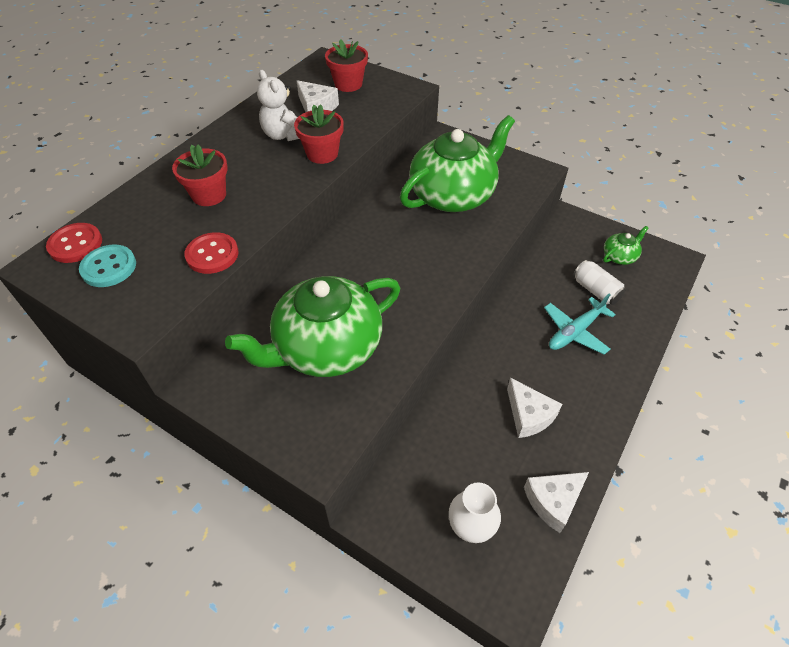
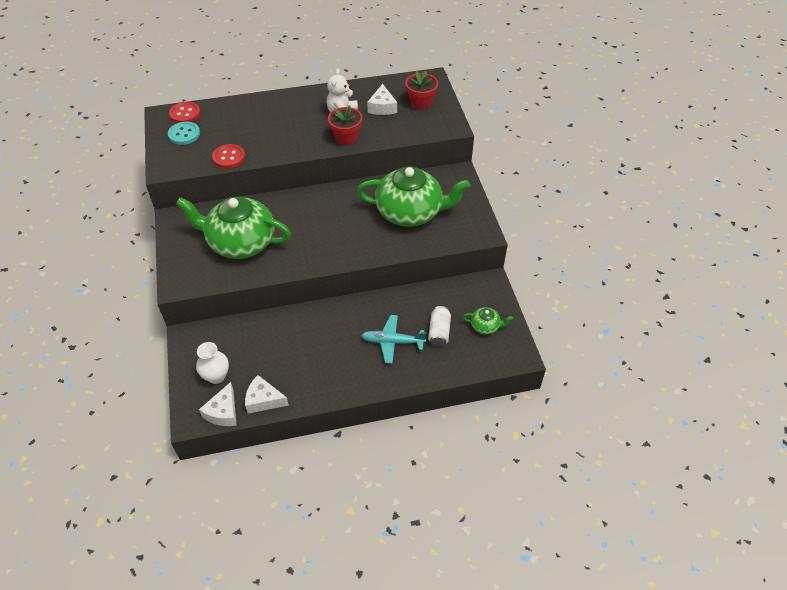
camera: 45 degrees right, 0 degrees up
red flower pot [172,144,228,206] -> none
white cheese [507,378,562,438] -> white cheese moved to [199,382,237,426]

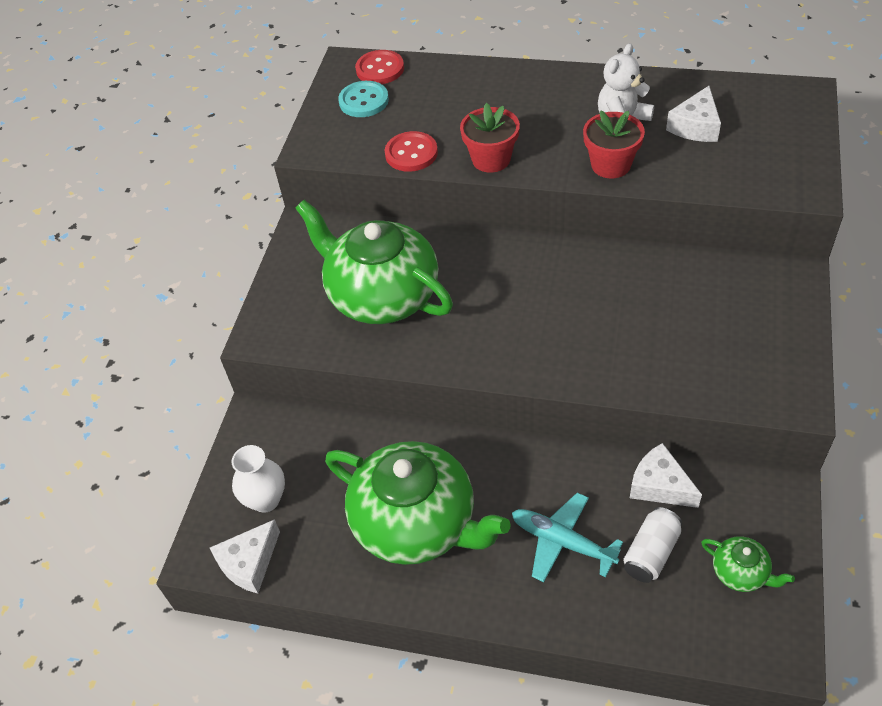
camera: 30 degrees right, 0 degrees up
white cheese [245,375,289,414] -> white cheese moved to [630,443,702,508]
green teapot [357,166,470,227] -> green teapot moved to [325,441,511,565]
red flower pot [405,71,438,110] -> red flower pot moved to [460,103,520,173]

